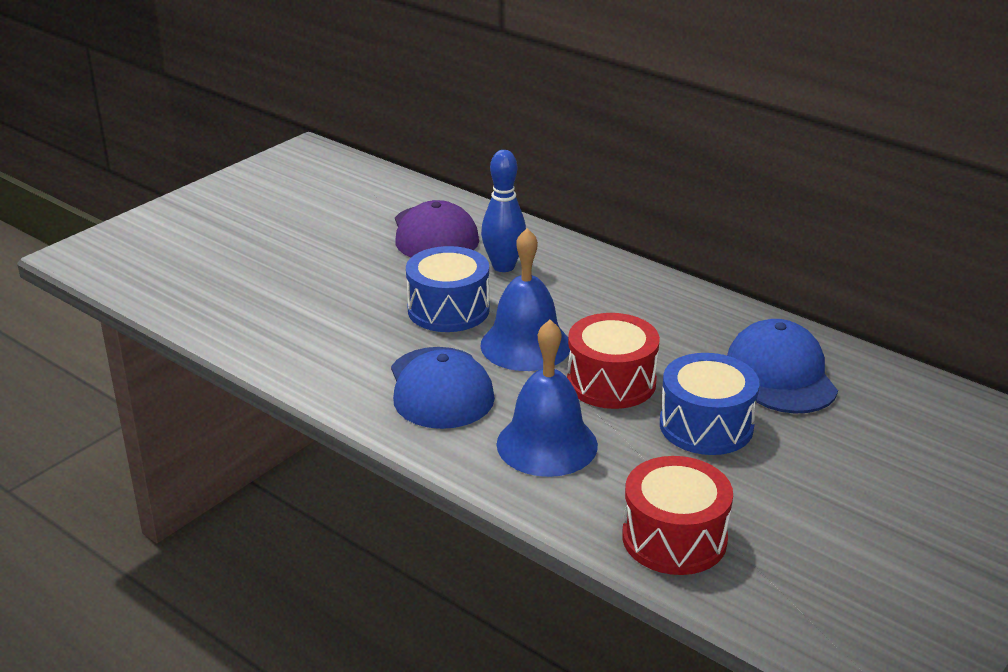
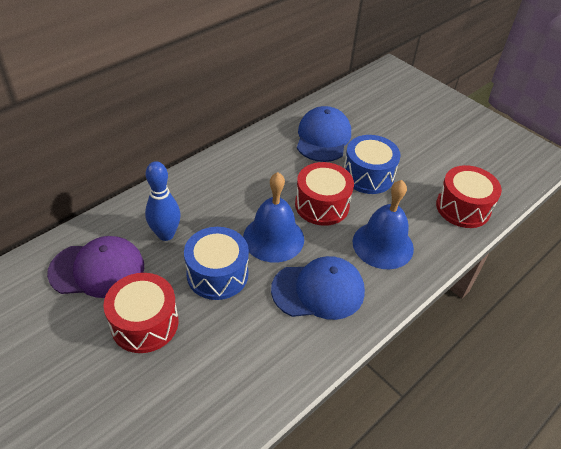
camera: 85 degrees left, 15 degrees up
blue cap [727,319,838,414] -> blue cap turned 105 degrees clockwise [297,106,351,162]
none -> red drum [103,273,178,353]

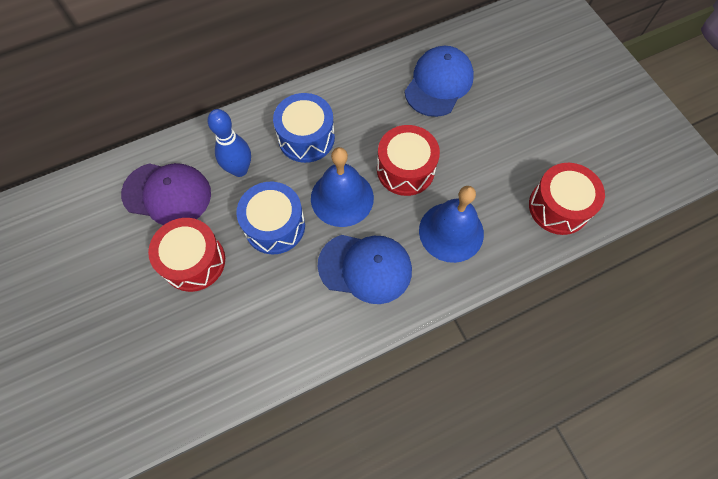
camera: 20 degrees right, 20 degrees up
blue drum [344,135,401,194] -> blue drum moved to [273,93,335,163]

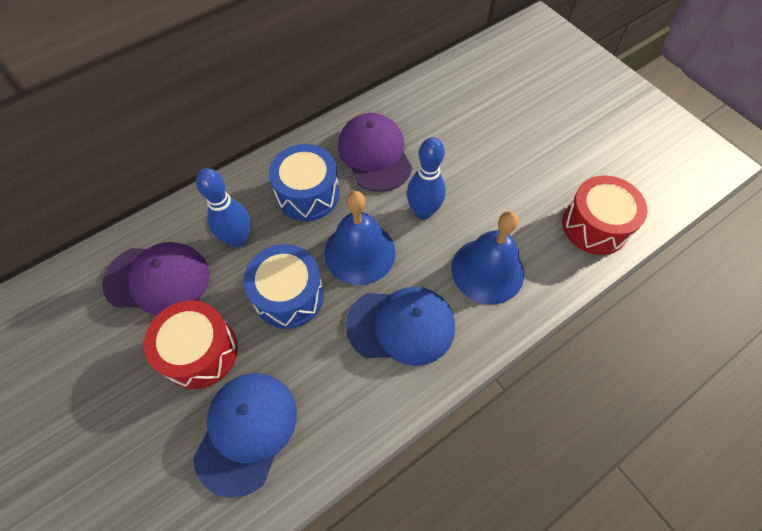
camera: 10 degrees left, 5 degrees down
red drum [377,125,440,196] -> blue bowling pin [407,137,446,219]
blue cap [405,46,474,117] -> blue cap moved to [193,373,297,498]
none -> purple cap [338,113,412,192]

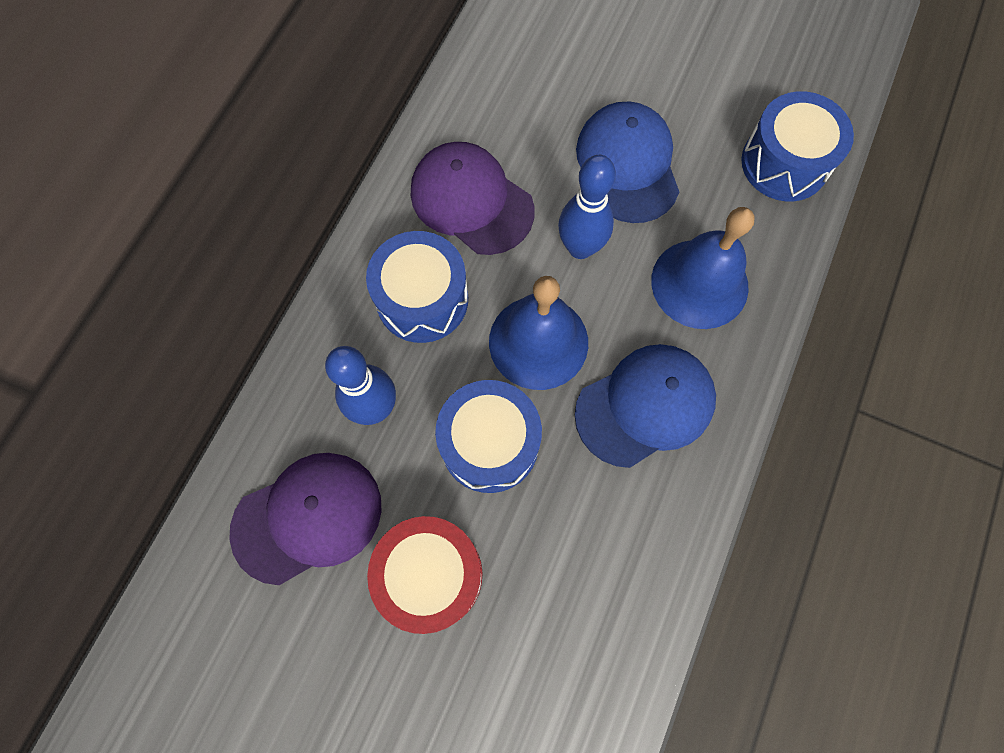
camera: 30 degrees left, 10 degrees up
blue cap [193,373,297,498] -> blue cap moved to [576,102,679,223]
red drum [562,175,648,255] -> blue drum [741,91,854,201]

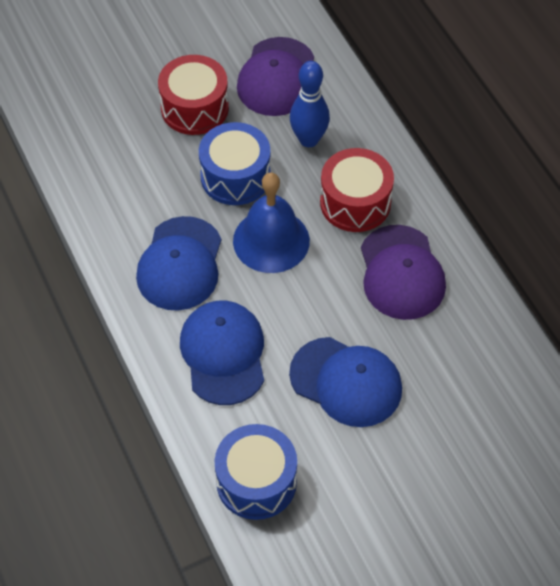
camera: 130 degrees right, 15 degrees down
blue drum [366,231,468,343] -> red drum [320,148,394,232]
purple cap [411,142,534,255] -> purple cap turned 90 degrees clockwise [361,225,446,320]
blue bowling pin [558,155,616,259] -> none
blue bell [651,207,755,329] -> blue cap [180,301,264,405]

